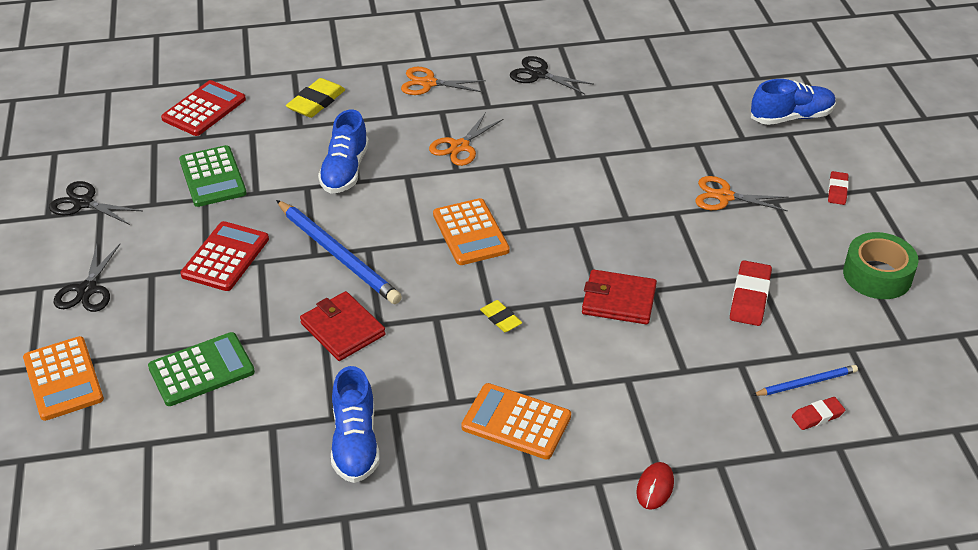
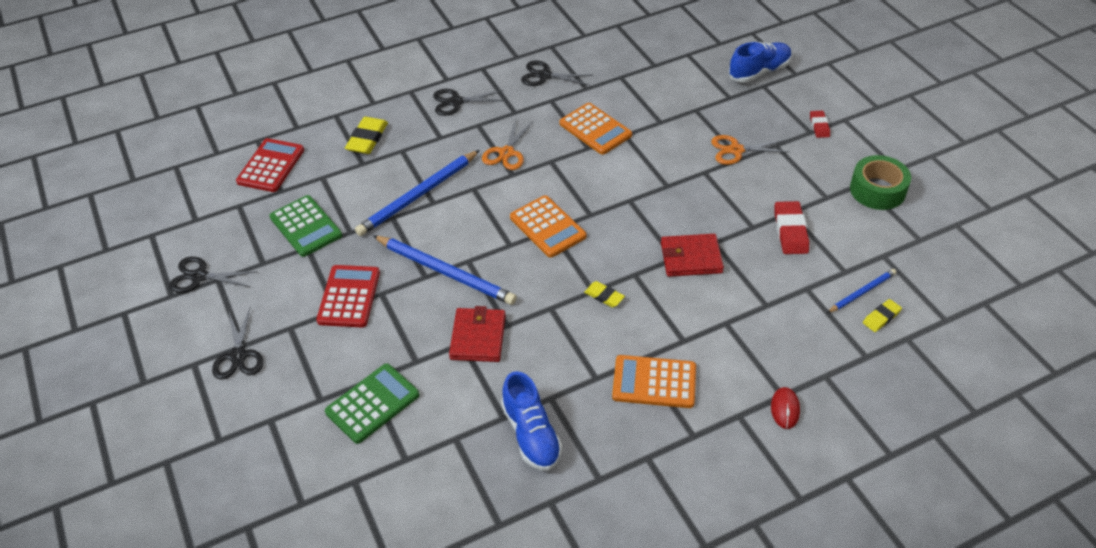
camera: 15 degrees left, 5 degrees up
orange calculator [23,336,104,421] -> orange calculator moved to [559,103,632,155]
red wallet [300,291,386,361] -> red wallet turned 60 degrees clockwise [449,306,506,362]
blue shoe [318,109,369,194] -> blue pencil [355,150,480,236]
orange scissors [401,67,486,95] -> black scissors [433,89,506,116]
red eraser [792,397,845,430] -> yellow eraser [863,299,902,332]

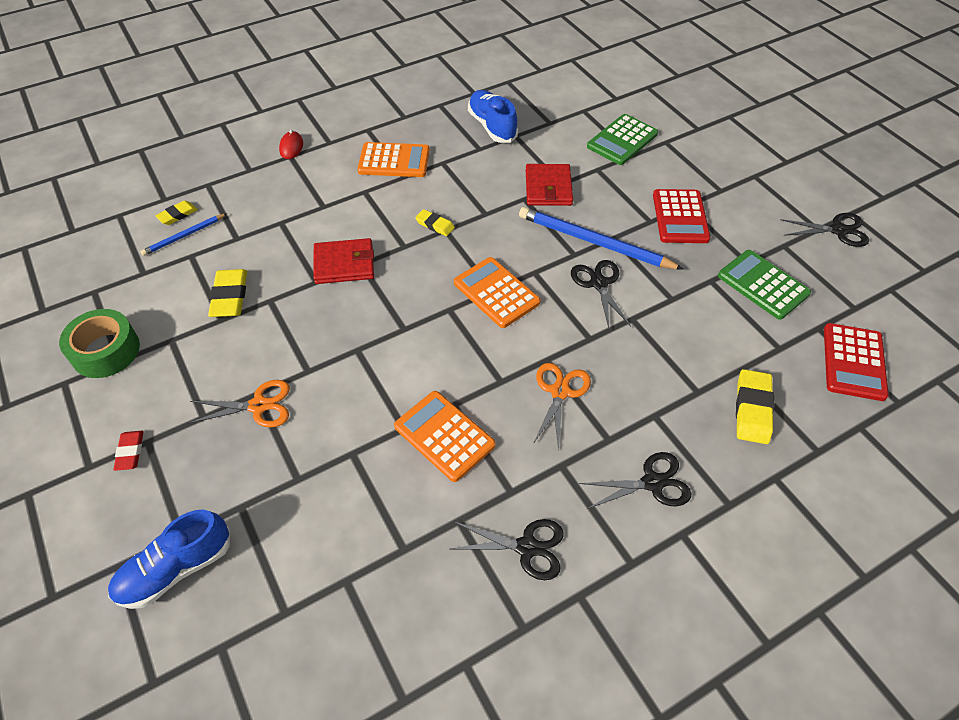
camera: 175 degrees right, 5 degrees up
black scissors [212,308,263,380] -> black scissors moved to [571,260,631,328]
blue pencil [355,150,480,236] -> none
red eraser [774,201,809,254] -> yellow eraser [208,269,247,317]

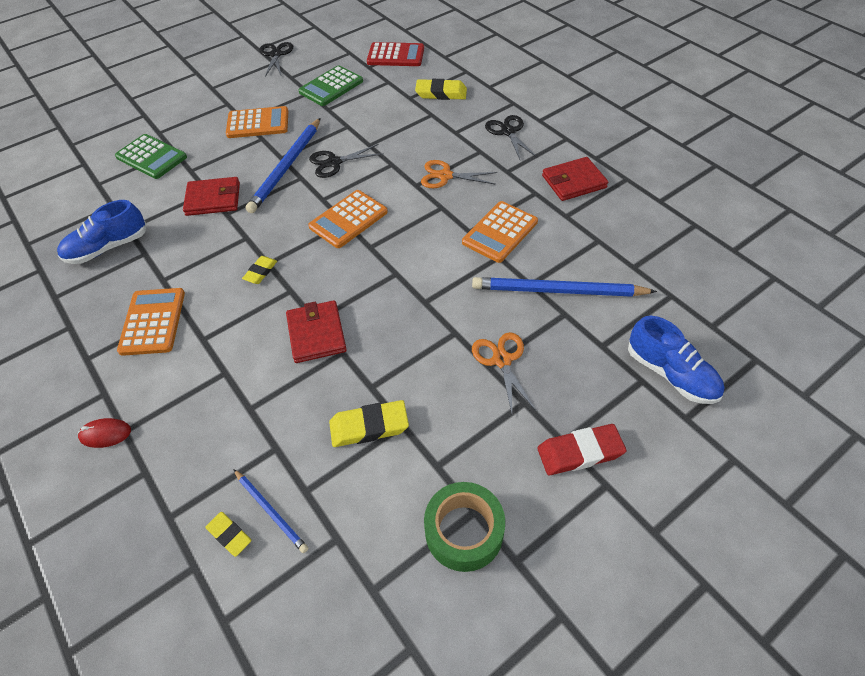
camera: 95 degrees left, 0 degrees up
red eraser [113,431,144,471] -> red eraser [537,424,627,475], size x1.67
black scissors [451,519,564,580] -> red wallet [542,157,608,201]
red calculator [653,189,711,243] -> orange calculator [226,106,288,138]
none -> blue pencil [472,277,657,297]

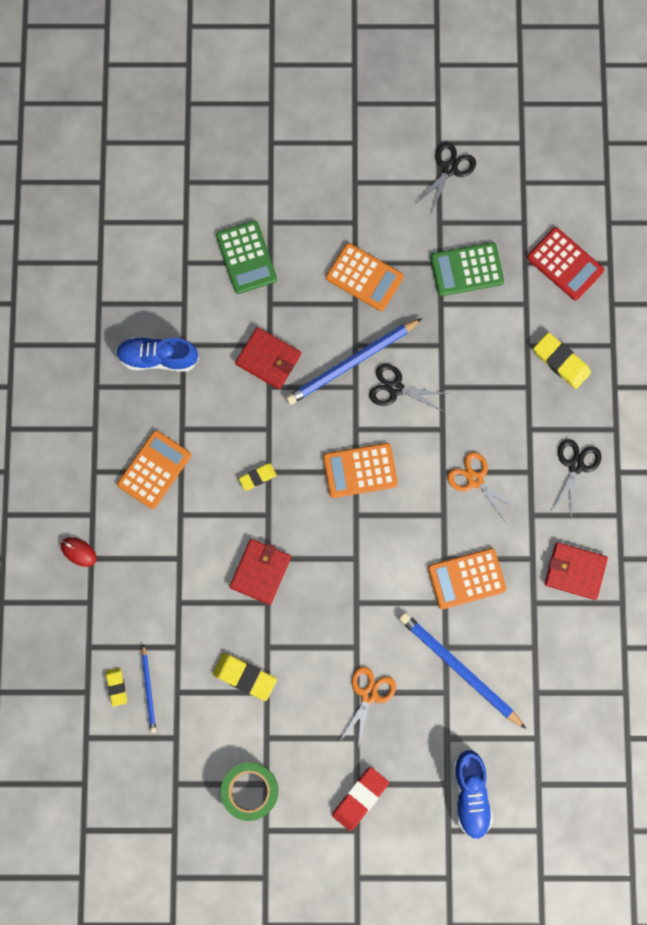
camera: 35 degrees right, 25 degrees up
red eraser [537,424,627,475] -> red eraser turned 75 degrees counterclockwise [332,767,389,831]

